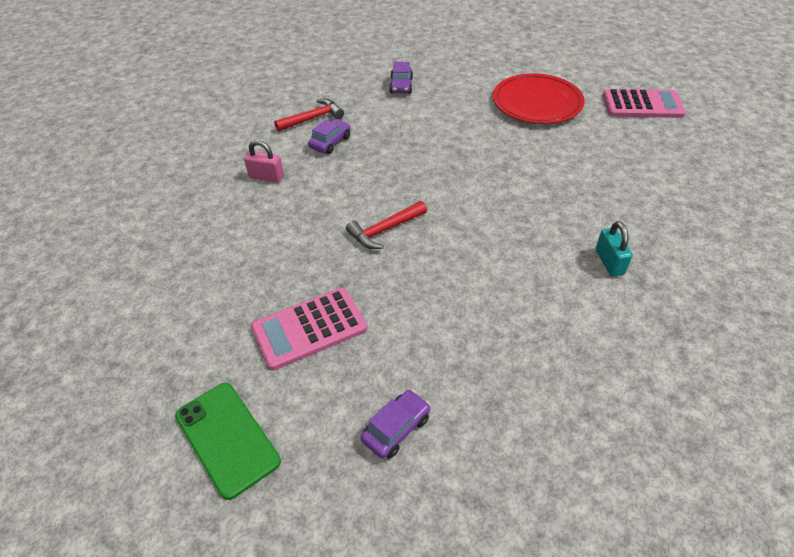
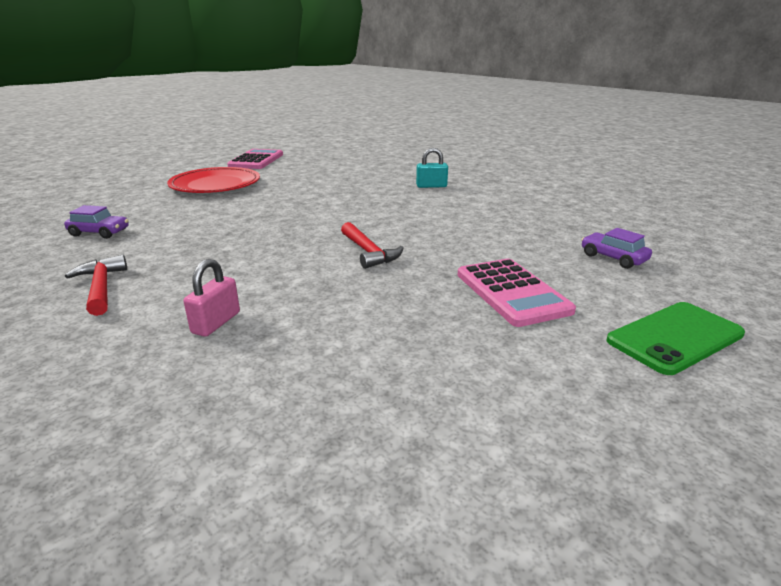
camera: 85 degrees left, 20 degrees down
purple car [308,119,351,154] -> none

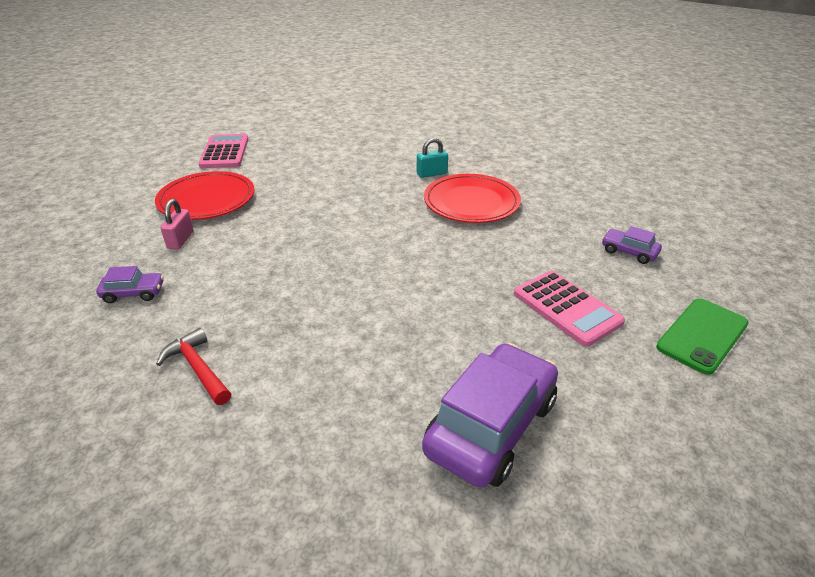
camera: 15 degrees left, 10 degrees up
pink padlock [183,259,240,337] -> pink padlock moved to [161,199,194,250]
red hammer [341,222,403,269] -> none
none -> purple car [422,343,558,488]
none -> red plate [424,174,521,223]

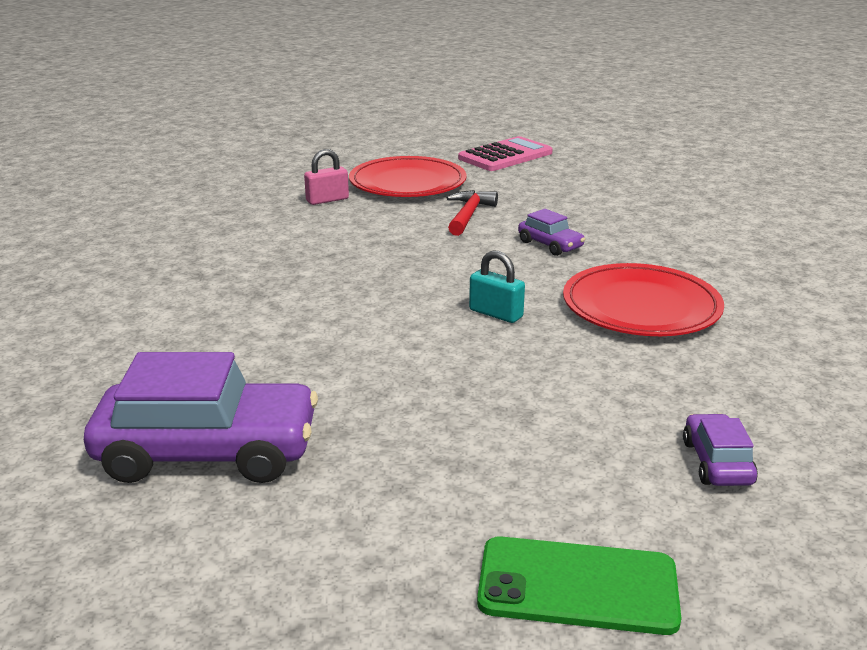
camera: 55 degrees right, 10 degrees down
purple car [96,266,164,303] -> purple car moved to [518,209,585,256]
red hammer [156,328,231,405] -> red hammer moved to [447,190,498,236]
turquoise padlock [417,138,448,178] -> turquoise padlock moved to [469,250,525,323]
pink calculator [514,271,625,347] -> none

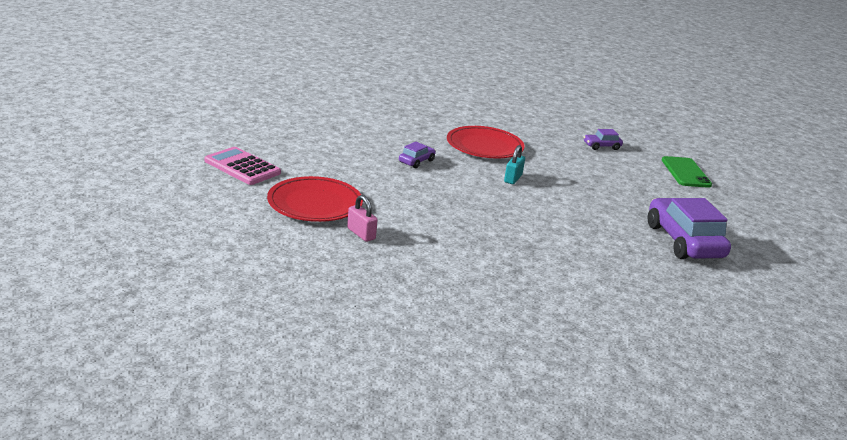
camera: 105 degrees left, 0 degrees up
red hammer [447,190,498,236] -> none

